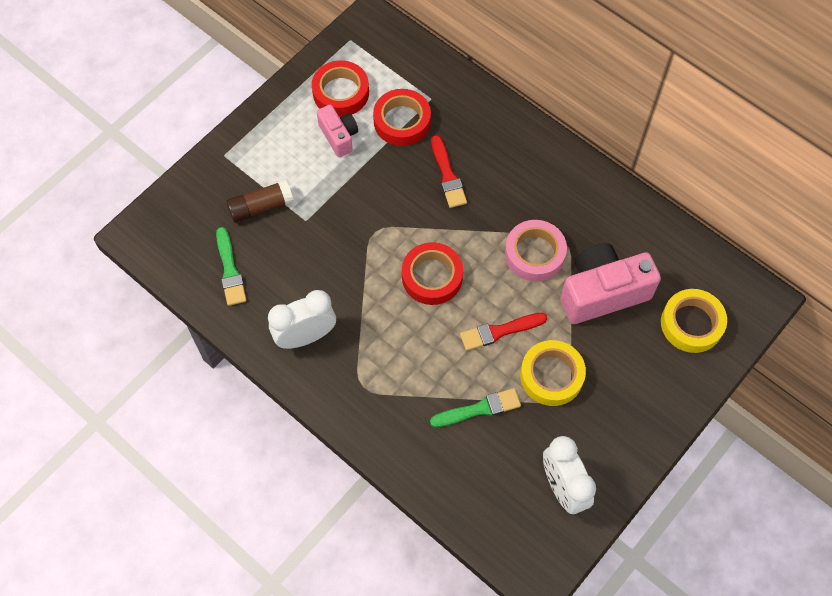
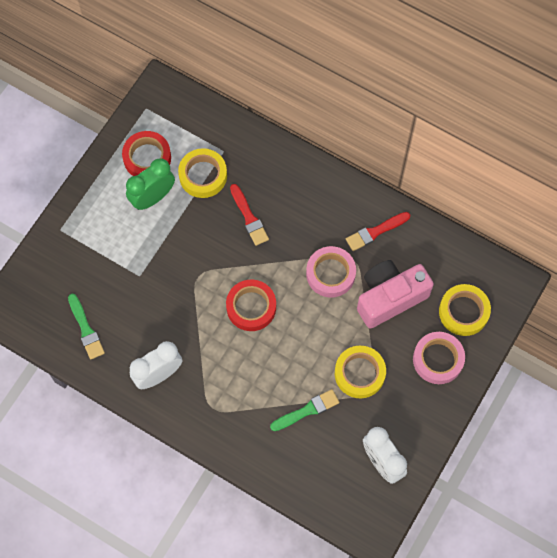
camera: 10 degrees left, 5 degrees up
brown glue stick [226,180,294,223] -> none
pink camera [317,105,358,157] -> green clock [126,158,175,210]
red tape [373,89,431,146] -> yellow tape [178,148,227,198]
red brush [460,313,547,351] -> red brush moved to [346,212,410,251]
none -> pink tape [413,332,465,384]

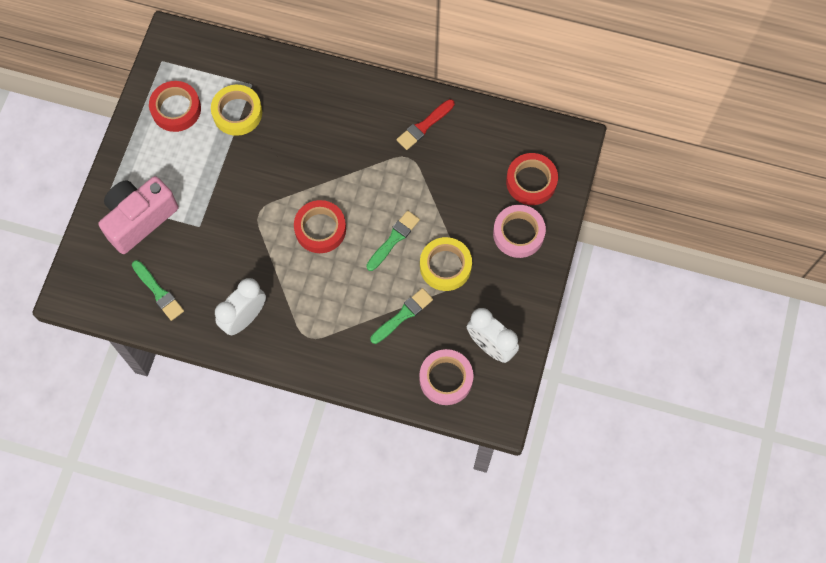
camera: 15 degrees left, 0 degrees up
green clock [126,158,175,210] -> none
red brush [230,184,269,246] -> none
pink tape [306,246,356,298] -> pink tape moved to [419,349,474,405]
pink camera [357,260,434,329] -> pink camera moved to [98,176,178,254]
yellow tape [439,284,491,336] -> red tape [506,153,558,205]
none -> green brush [366,210,420,271]

